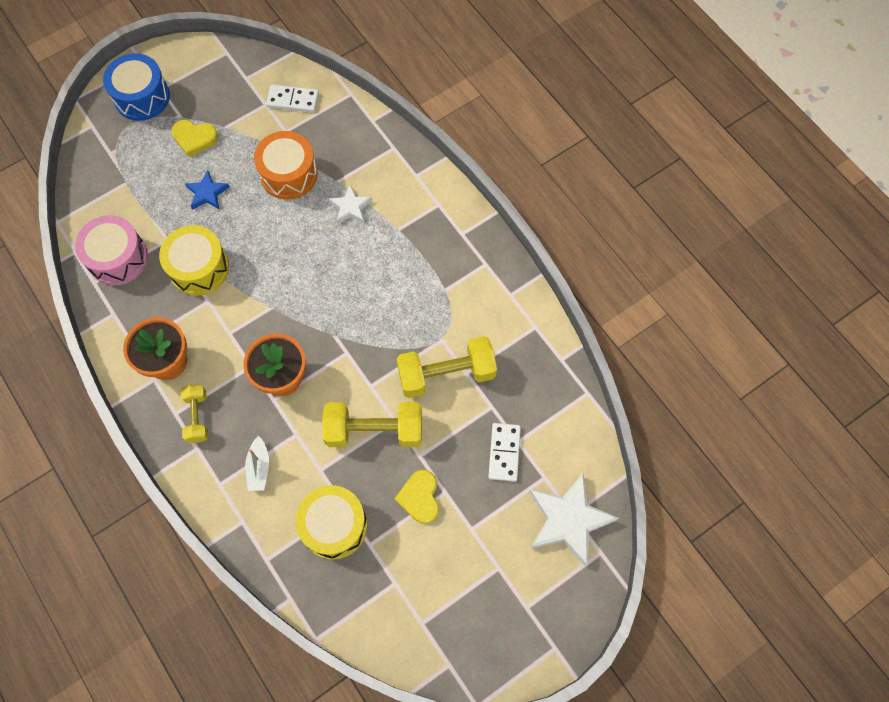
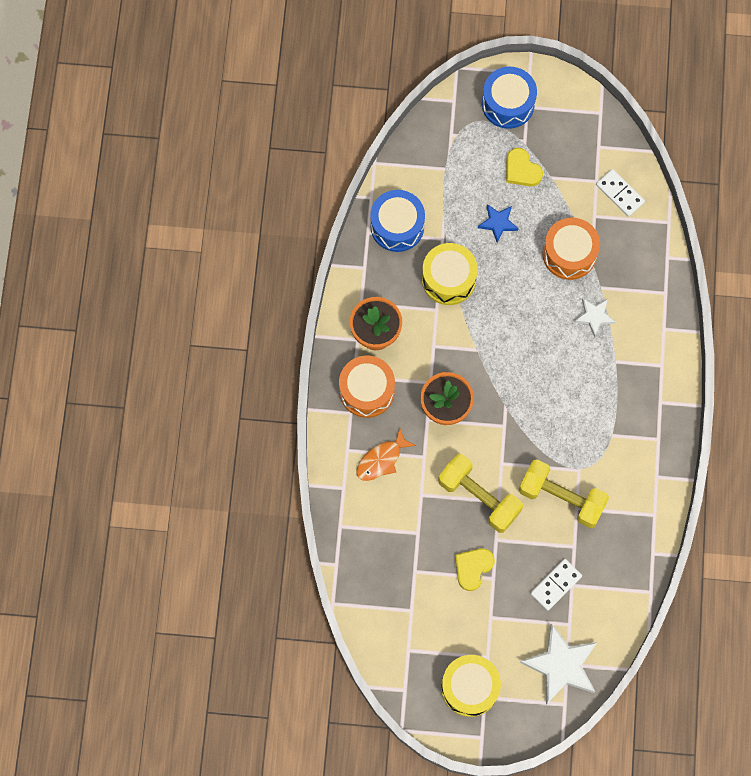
camera: 40 degrees right, 5 degrees up
pink drum [75,215,148,285] -> blue drum [370,190,425,252]
yellow dumbbell [181,385,208,443] -> orange drum [339,355,395,418]
white boat [245,436,269,491] -> orange fish [356,428,416,481]
yellow drum [295,485,367,560] -> yellow drum moved to [441,655,501,717]

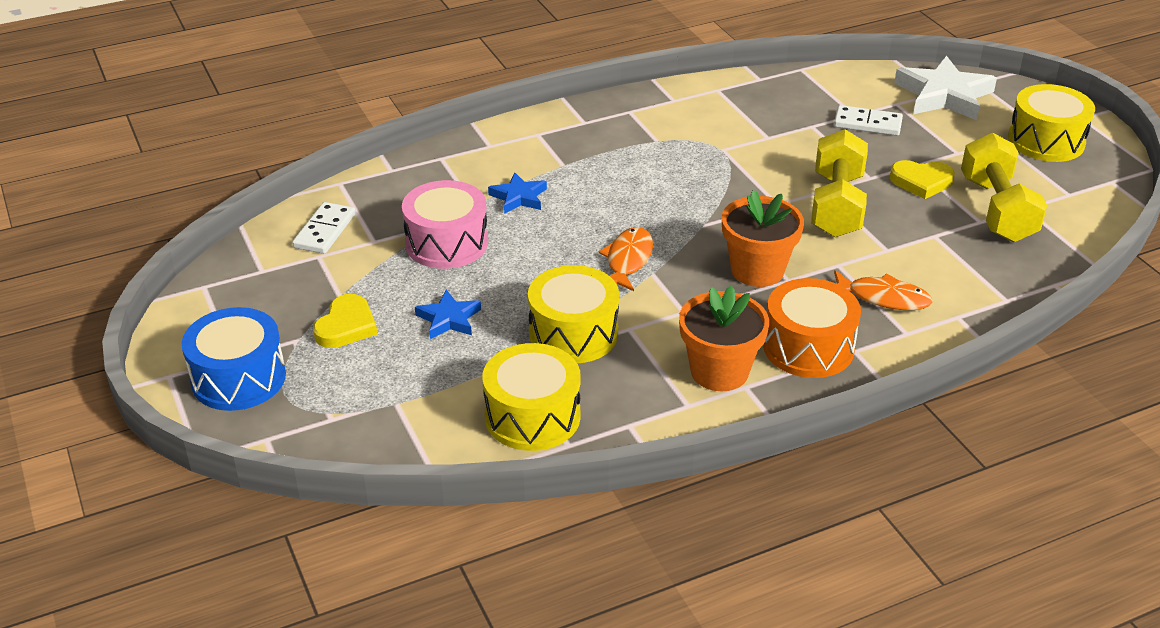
camera: 120 degrees left, 35 degrees down
blue drum [370,190,425,252] -> yellow drum [482,343,581,451]
yellow dumbbell [519,459,609,528] -> yellow dumbbell moved to [961,133,1047,242]
orange drum [542,218,600,280] -> pink drum [402,180,488,269]
white star [574,298,616,337] -> blue star [488,172,547,214]
none -> orange fish [599,227,653,291]

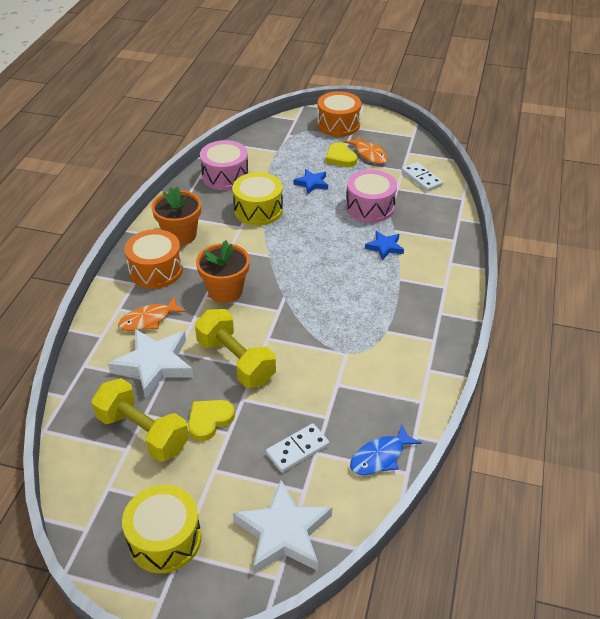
camera: 130 degrees right, 5 degrees up
blue drum [182,307,286,411] -> orange drum [317,91,361,137]
yellow drum [482,343,581,451] -> pink drum [200,140,249,190]
orange fish [599,227,653,291] -> orange fish moved to [345,135,388,164]
none -> white star [108,329,193,399]
none -> blue fish [350,425,422,475]

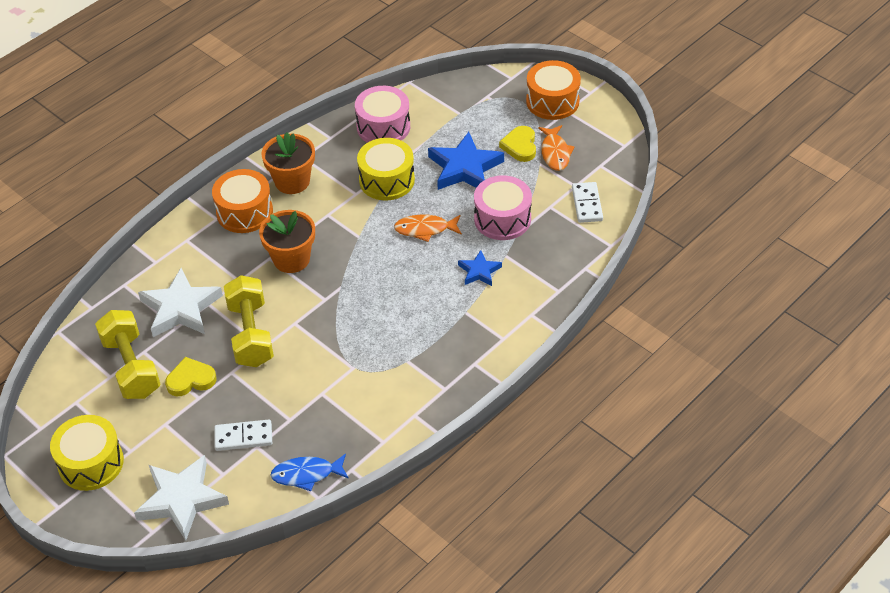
camera: 30 degrees right, 5 degrees up
orange fish [118,297,186,331] -> orange fish moved to [394,214,462,242]
blue star [294,169,328,194] -> blue star [428,132,504,190], size x1.85

